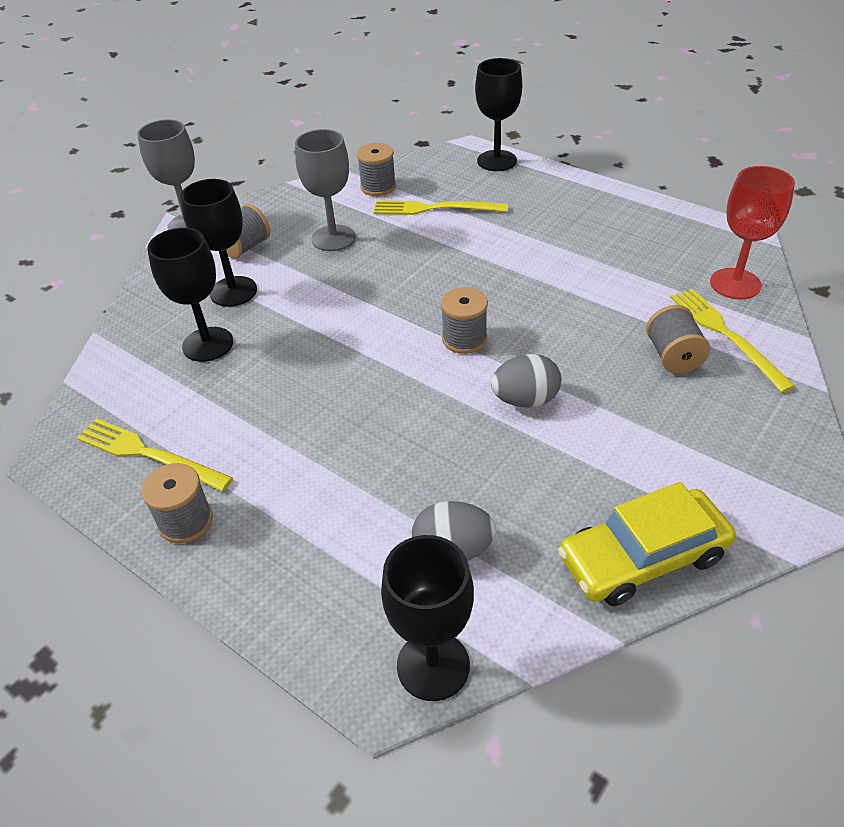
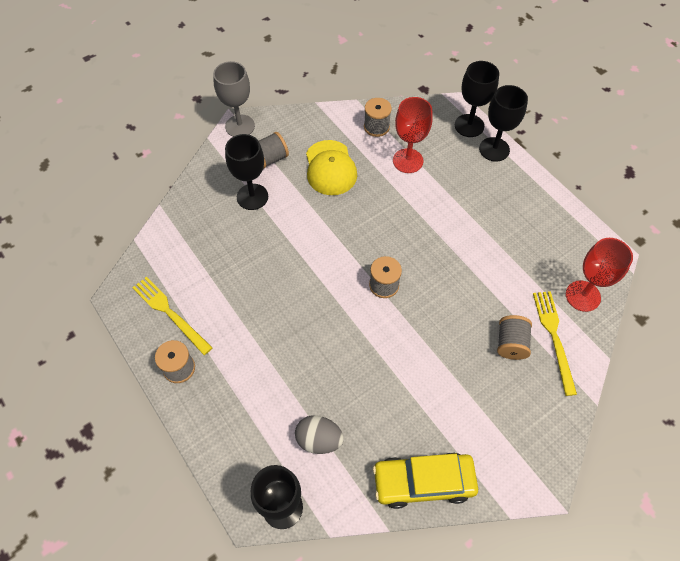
camera: 15 degrees right, 15 degrees up
black goblet [147,228,233,362] -> black goblet moved to [479,85,528,162]
grey goblet [295,129,356,251] -> yellow cap [306,140,357,195]
yellow fork [374,200,508,215] -> red goblet [393,97,433,173]
grey egg [491,354,561,408] -> none

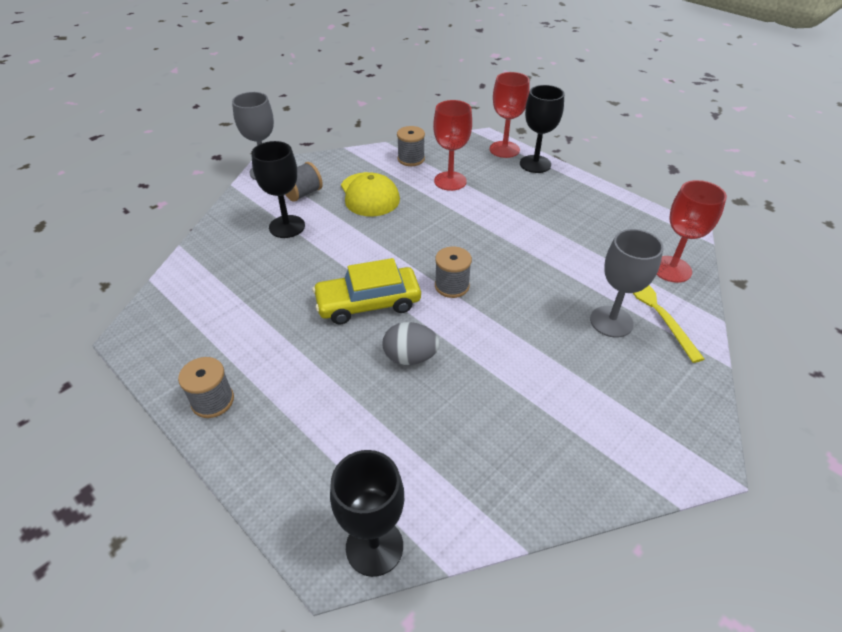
camera: 10 degrees left, 15 degrees down
yellow fork [132,277,213,355] -> none
grey egg [295,415,344,454] -> grey egg moved to [383,322,440,365]
yellow car [373,453,478,509] -> yellow car moved to [312,258,421,324]
black goblet [455,61,499,137] -> red goblet [490,72,530,158]
grey spool [497,315,532,360] -> grey goblet [590,229,663,338]

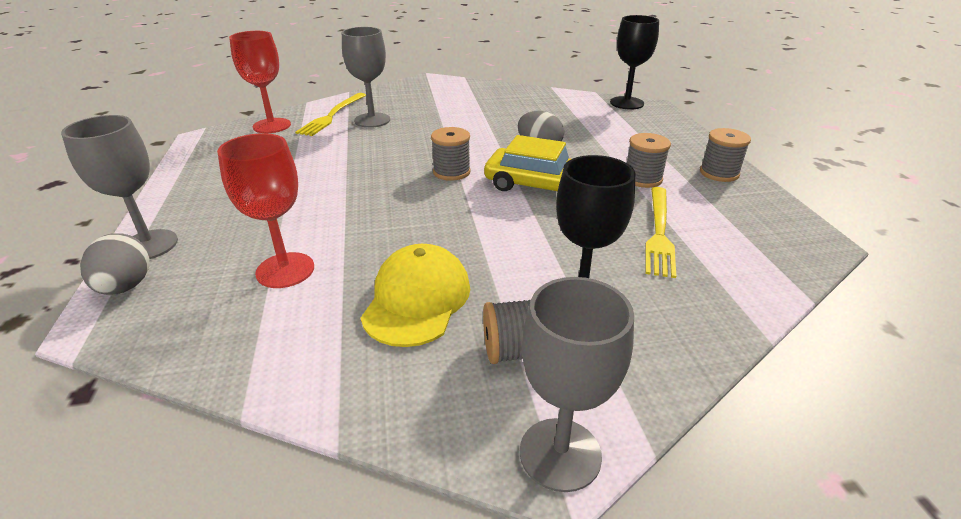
camera: 145 degrees left, 10 degrees down
grey spool [397,126,425,166] -> grey spool moved to [627,133,671,188]
red goblet [490,72,530,158] -> grey egg [80,233,150,295]
black goblet [520,85,564,173] -> grey goblet [61,115,178,259]
none -> yellow fork [645,187,676,278]

